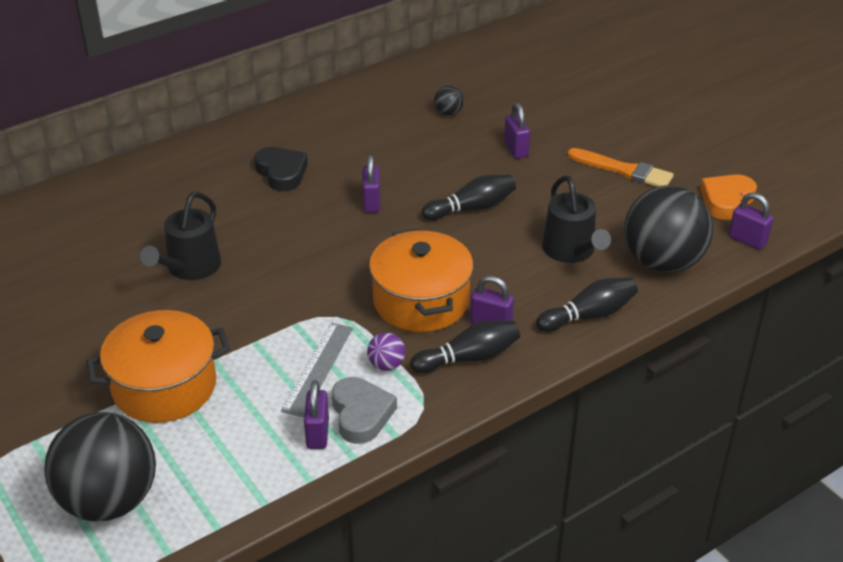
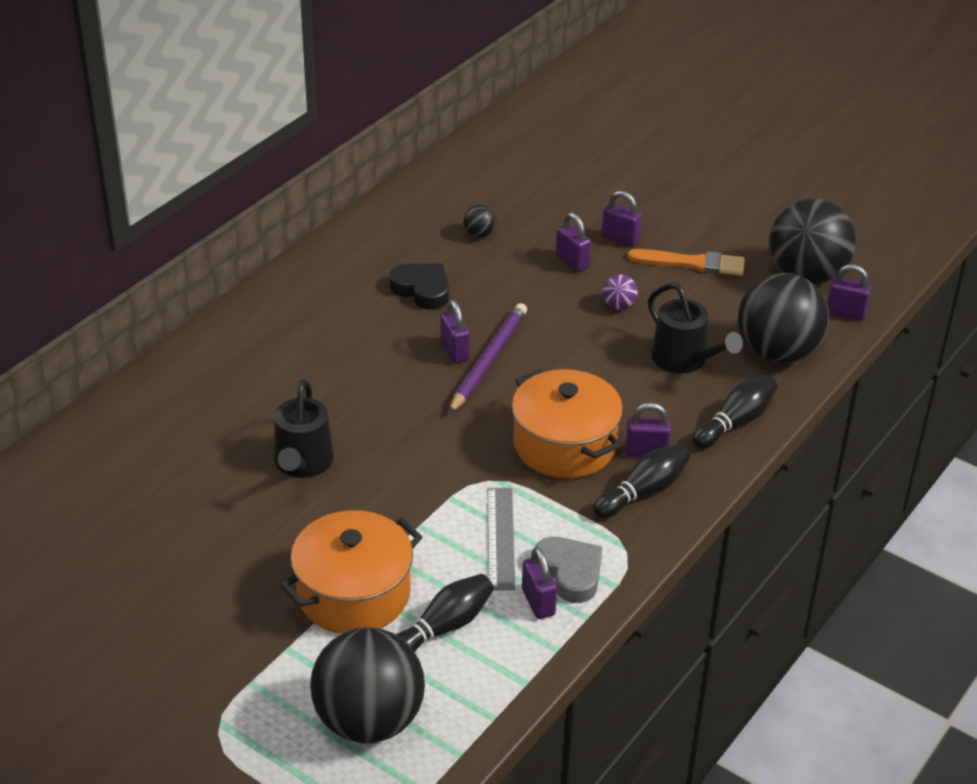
camera: 20 degrees left, 0 degrees up
black heart [254,147,308,191] -> black heart moved to [389,263,449,310]
purple ball [367,333,405,371] -> purple ball moved to [603,274,638,310]
black bowling pin [422,175,516,221] -> black bowling pin moved to [396,574,494,652]
orange heart [700,174,757,220] -> black ball [769,199,856,284]
none -> purple pencil [449,303,527,414]
none -> purple padlock [602,191,642,247]

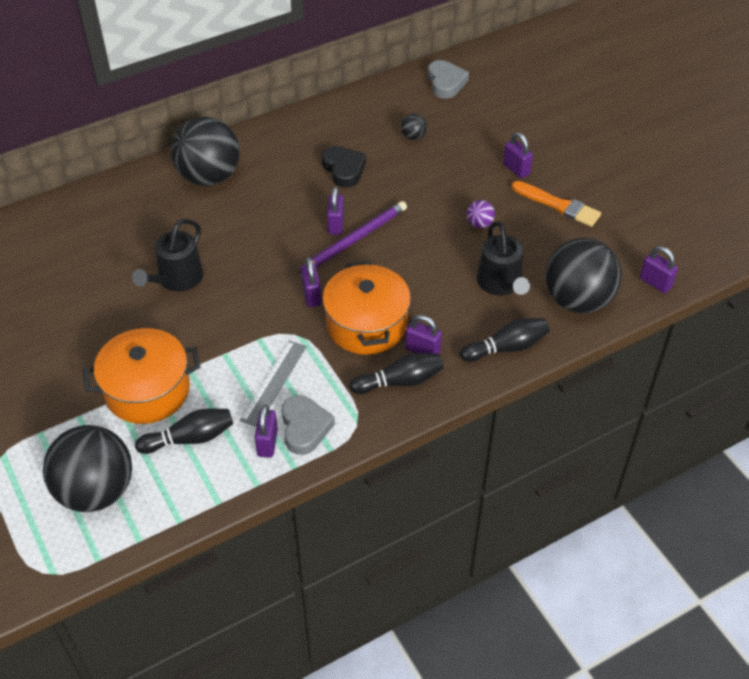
camera: 25 degrees right, 10 degrees up
purple padlock [556,213,591,272] -> purple padlock moved to [301,257,321,307]
black ball [769,199,856,284] -> black ball moved to [171,117,240,186]
none -> grey heart [428,60,469,99]

